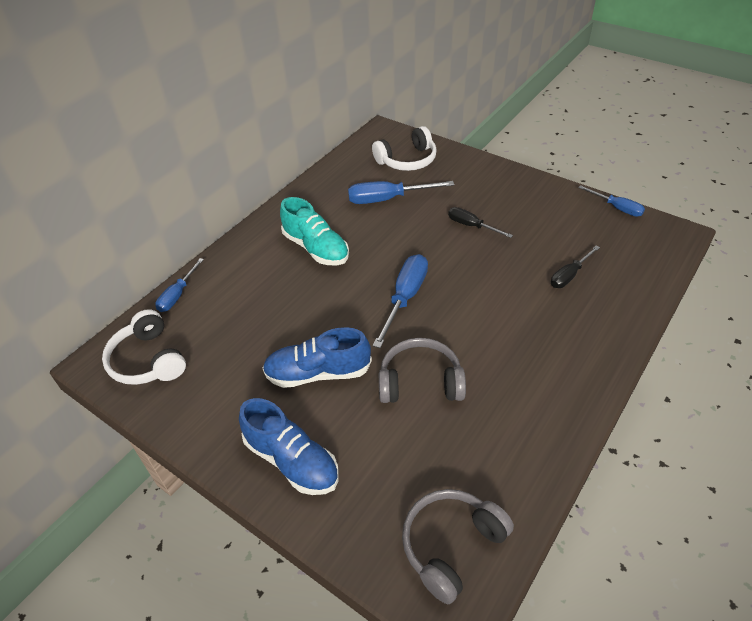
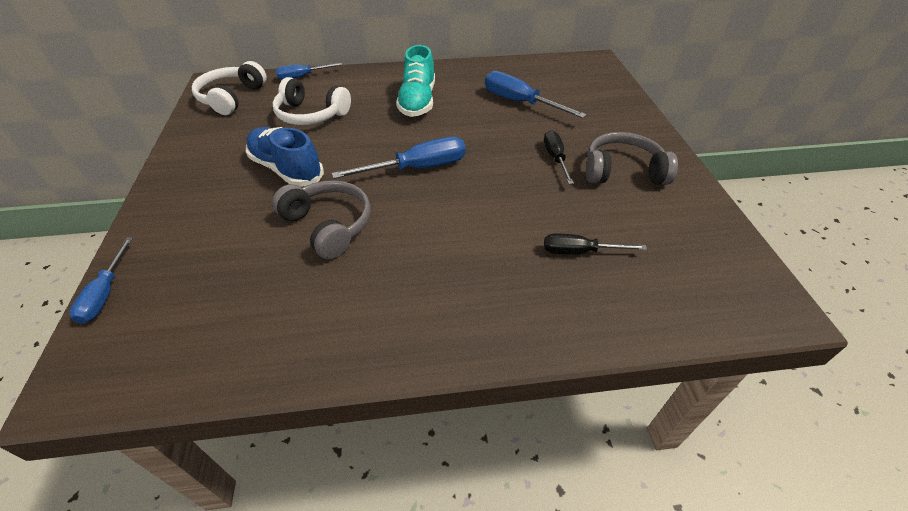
camera: 45 degrees right, 0 degrees up
blue shoe [239,398,339,495] -> none
white headphones [372,126,437,171] -> white headphones moved to [273,77,351,125]
grey headphones [402,489,514,604] -> grey headphones moved to [586,132,678,185]
blue screwdriver [578,185,645,217] -> blue screwdriver moved to [69,237,133,324]

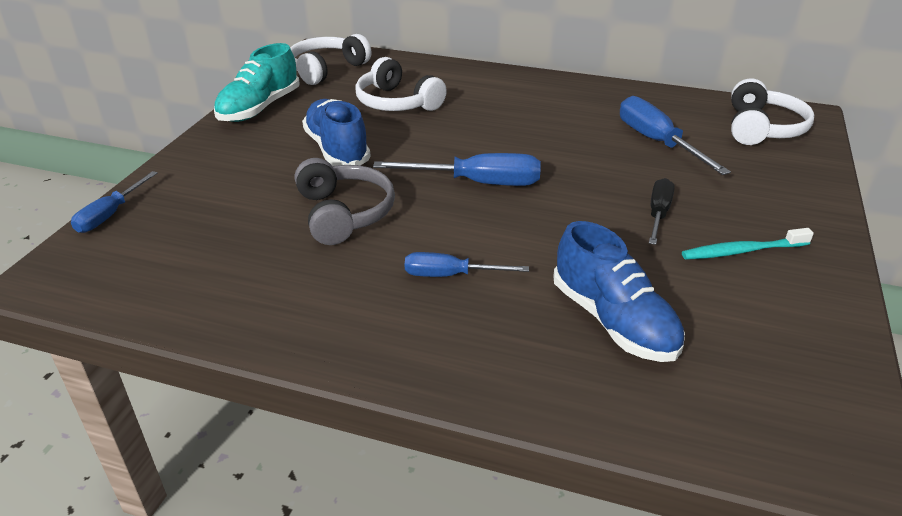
camera: 25 degrees right, 10 degrees down
blue screwdriver [276,63,342,80] -> blue screwdriver moved to [405,252,529,277]
turquoise shoe [396,45,435,117] -> turquoise shoe moved to [214,43,300,122]
black screwdriver [544,234,647,254] -> blue shoe [553,221,685,362]
grey headphones [586,132,678,185] -> turquoise toothbrush [682,228,814,260]
none -> white headphones [731,79,814,145]

